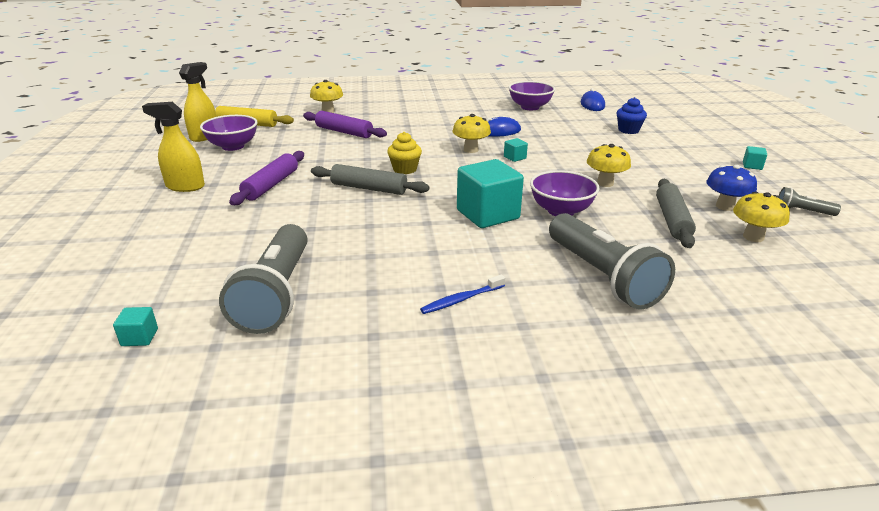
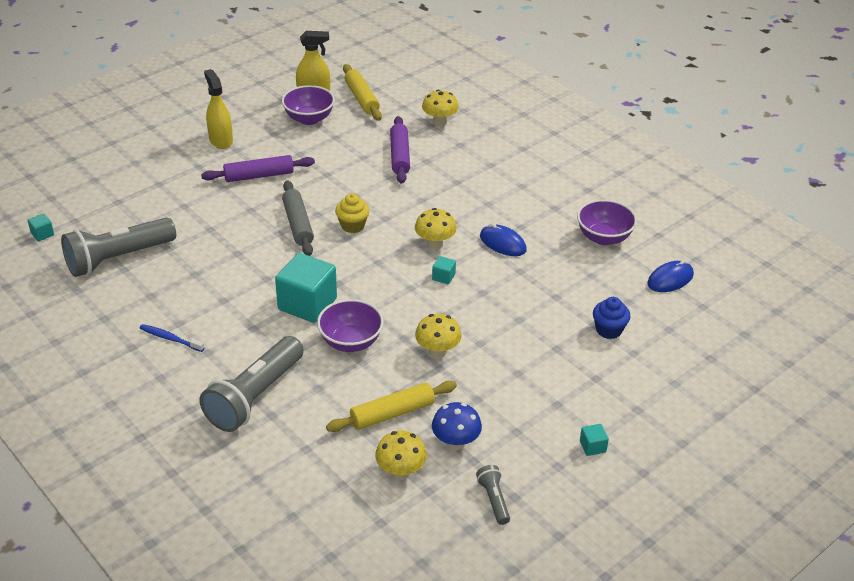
camera: 55 degrees right, 10 degrees up
grey rolling pin [656,179,696,248] -> yellow rolling pin [326,381,457,432]

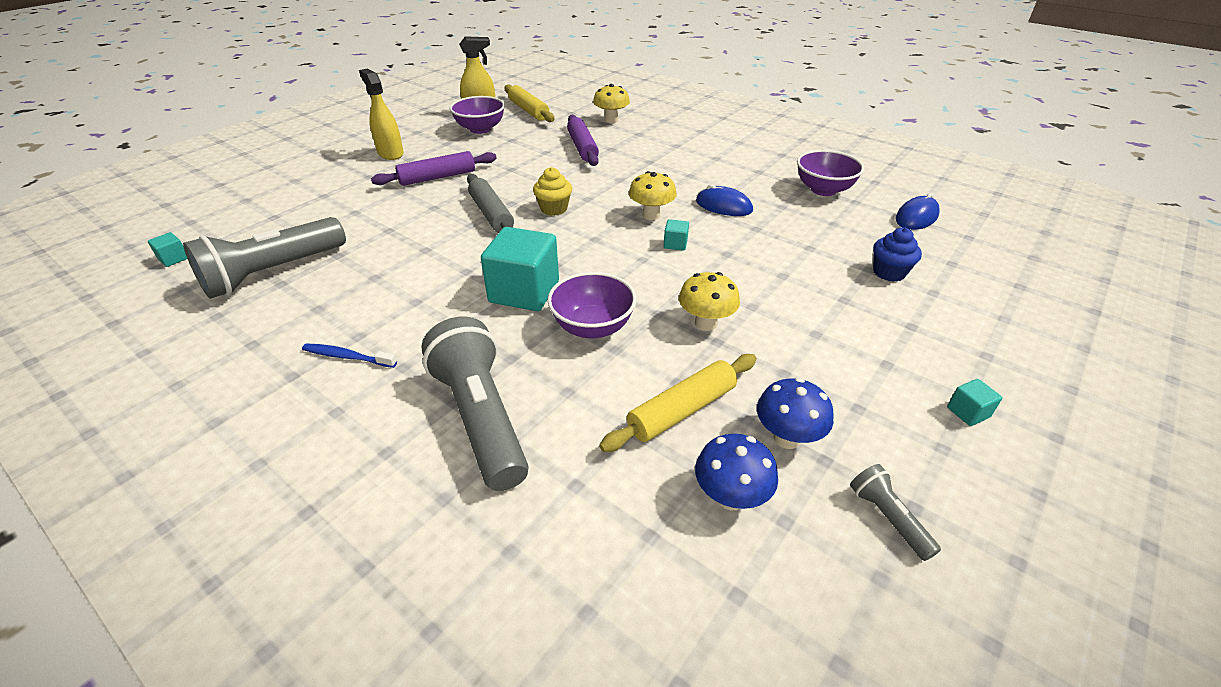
camera: 10 degrees left, 0 degrees up
grey flashlight [199,336,304,432] -> grey flashlight turned 135 degrees clockwise [421,317,529,491]
yellow mushroom [375,431,427,480] -> blue mushroom [695,434,778,511]

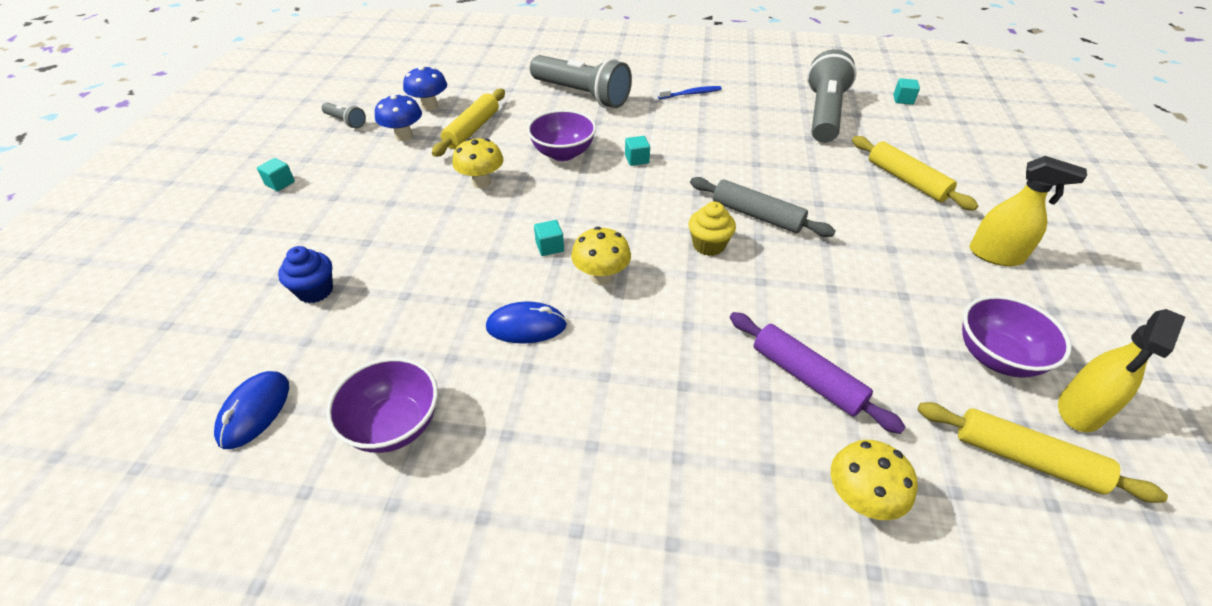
camera: 150 degrees right, 5 degrees up
purple rolling pin [371,151,497,186] -> none
turquoise cube [481,227,559,311] -> turquoise cube [625,136,650,166], size x0.43
none -> yellow rolling pin [852,136,979,211]

